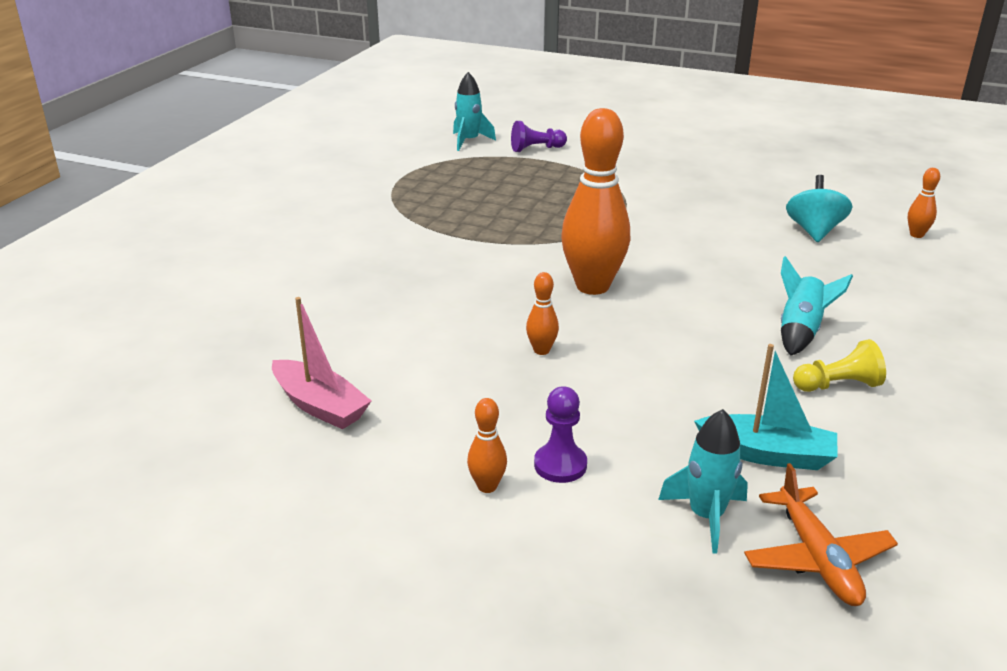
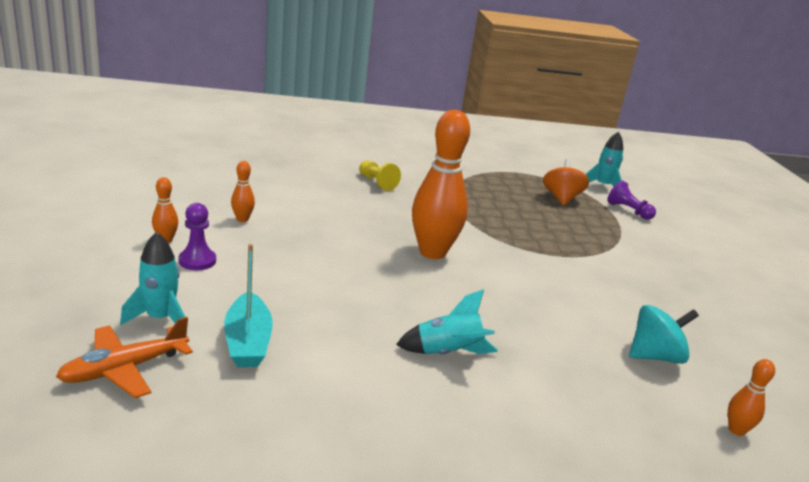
camera: 60 degrees right, 5 degrees down
pink boat [272,297,371,429] -> none
orange bowling pin [526,272,559,355] -> orange bowling pin moved to [231,161,255,222]
yellow pawn [793,339,886,392] -> yellow pawn moved to [359,161,401,191]
none -> orange spinning top [543,159,589,205]

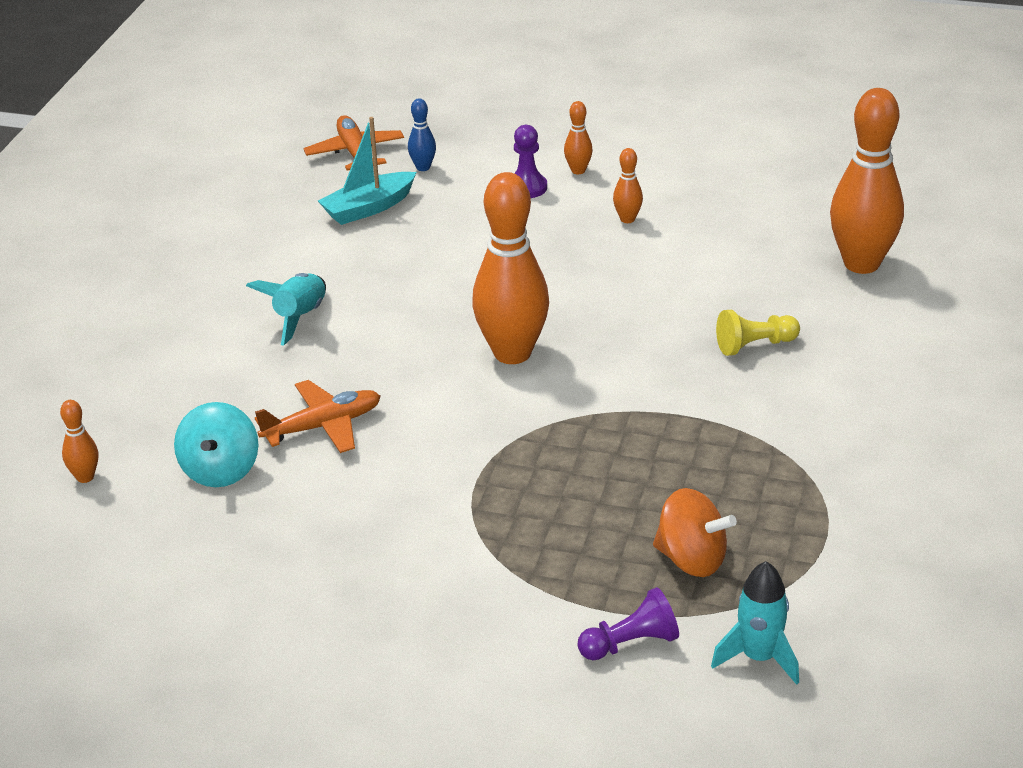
camera: 115 degrees right, 10 degrees up
turquoise rocket [120,232,185,325] -> blue bowling pin [408,98,436,171]
turquoise boat [224,244,273,367] -> turquoise boat turned 45 degrees counterclockwise [318,117,416,225]
none -> orange plane [255,380,381,453]
none -> orange bowling pin [830,88,904,274]

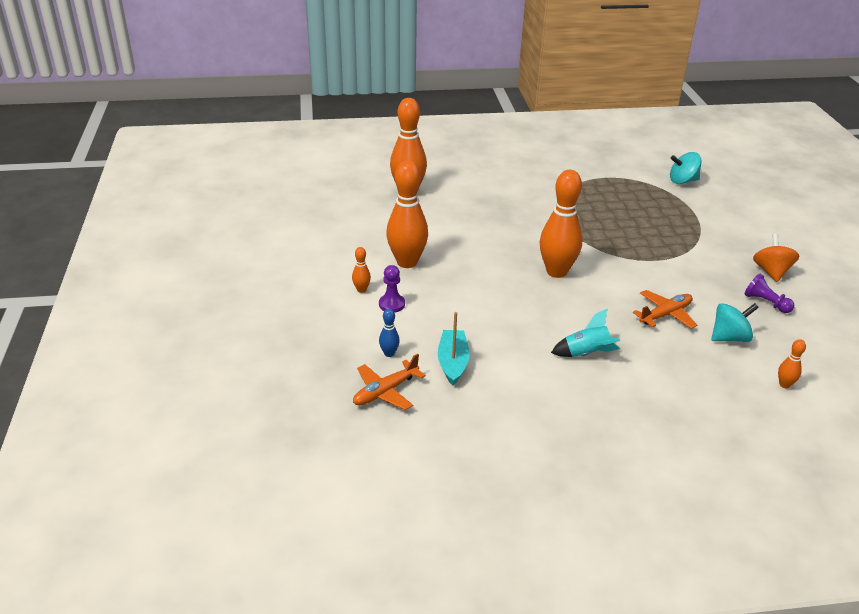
camera: 115 degrees left, 0 degrees up
orange plane [255,380,381,453] -> orange plane turned 105 degrees clockwise [633,290,697,329]
turquoise boat [318,117,416,225] -> turquoise boat turned 120 degrees counterclockwise [438,312,470,386]
purple pawn [577,587,679,660] -> purple pawn moved to [745,274,794,313]
orange bowling pin [613,148,643,223] -> orange bowling pin [386,160,428,268], size x2.32
orange spinning top [653,488,737,577] -> orange spinning top moved to [753,234,800,282]
turquoise rocket [711,561,799,685] -> turquoise spinning top [670,152,702,184]
yellow pawn [716,310,800,356] -> none

